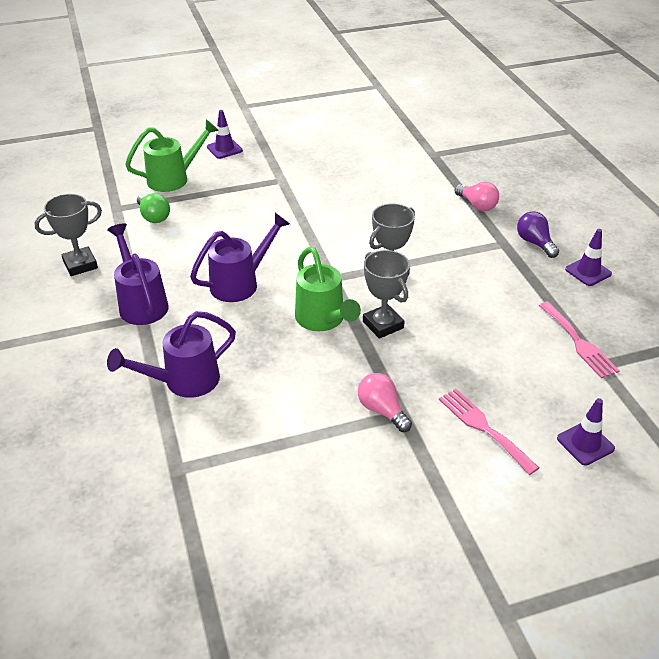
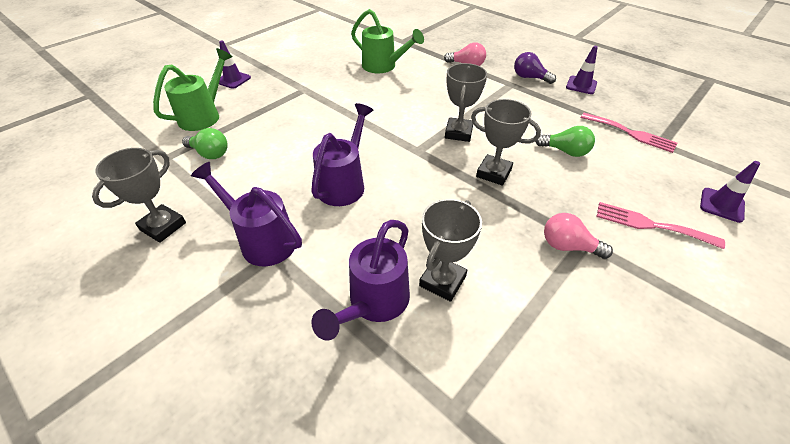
camera: 30 degrees left, 5 degrees up
green watering can [295,247,361,331] -> green watering can moved to [351,9,424,73]
none -> grey trophy [419,199,482,302]
none -> green light bulb [536,126,595,157]

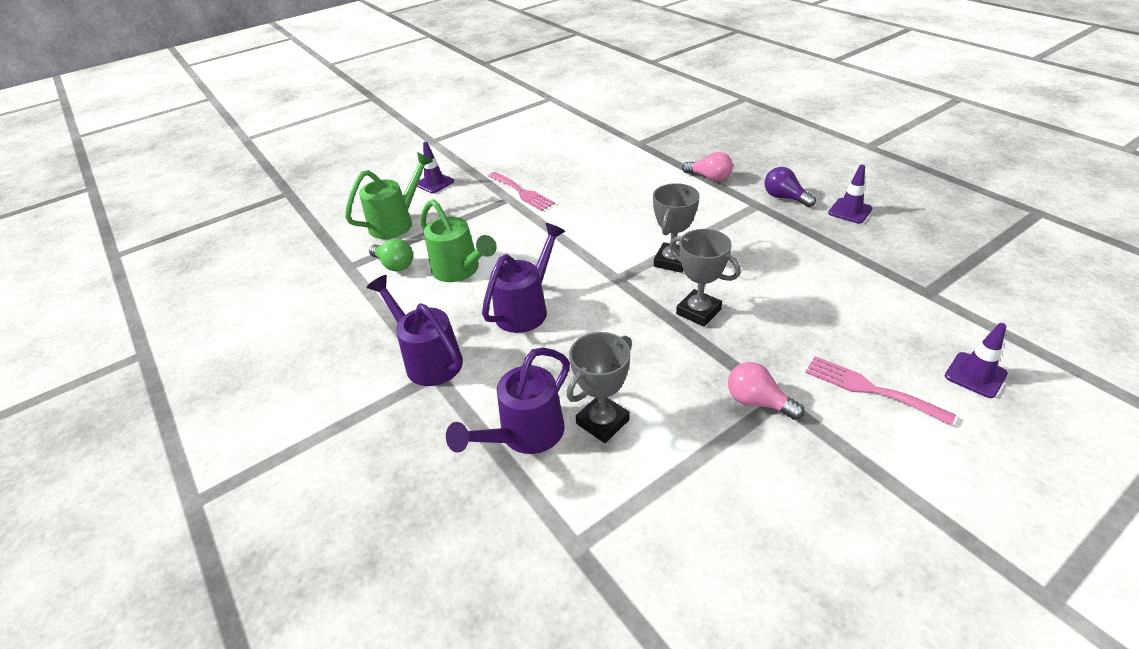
camera: 15 degrees right, 5 degrees down
grey trophy [92,148,186,243] -> none
green watering can [351,9,424,73] -> green watering can moved to [420,199,497,282]
green light bulb [536,126,595,157] -> none
pink fork [581,113,677,153] -> pink fork moved to [488,172,555,211]

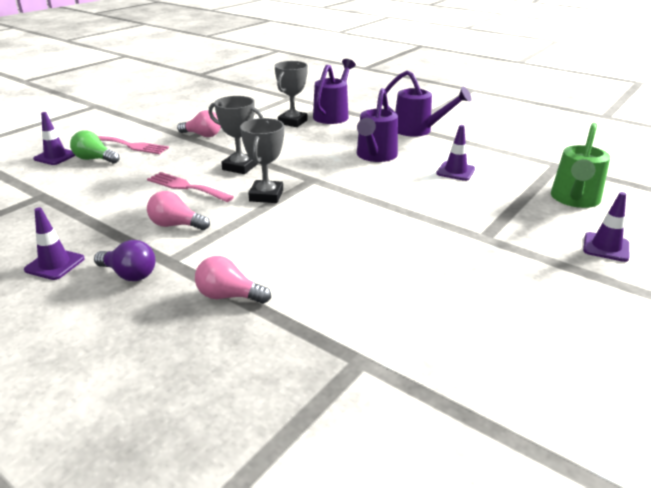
camera: 160 degrees right, 10 degrees down
green light bulb [369,238,413,271] -> green light bulb moved to [70,130,120,164]
green watering can [420,199,497,282] -> purple traffic cone [436,125,475,181]
pink fork [488,172,555,211] -> pink fork moved to [147,172,234,202]
none -> pink light bulb [147,191,210,230]

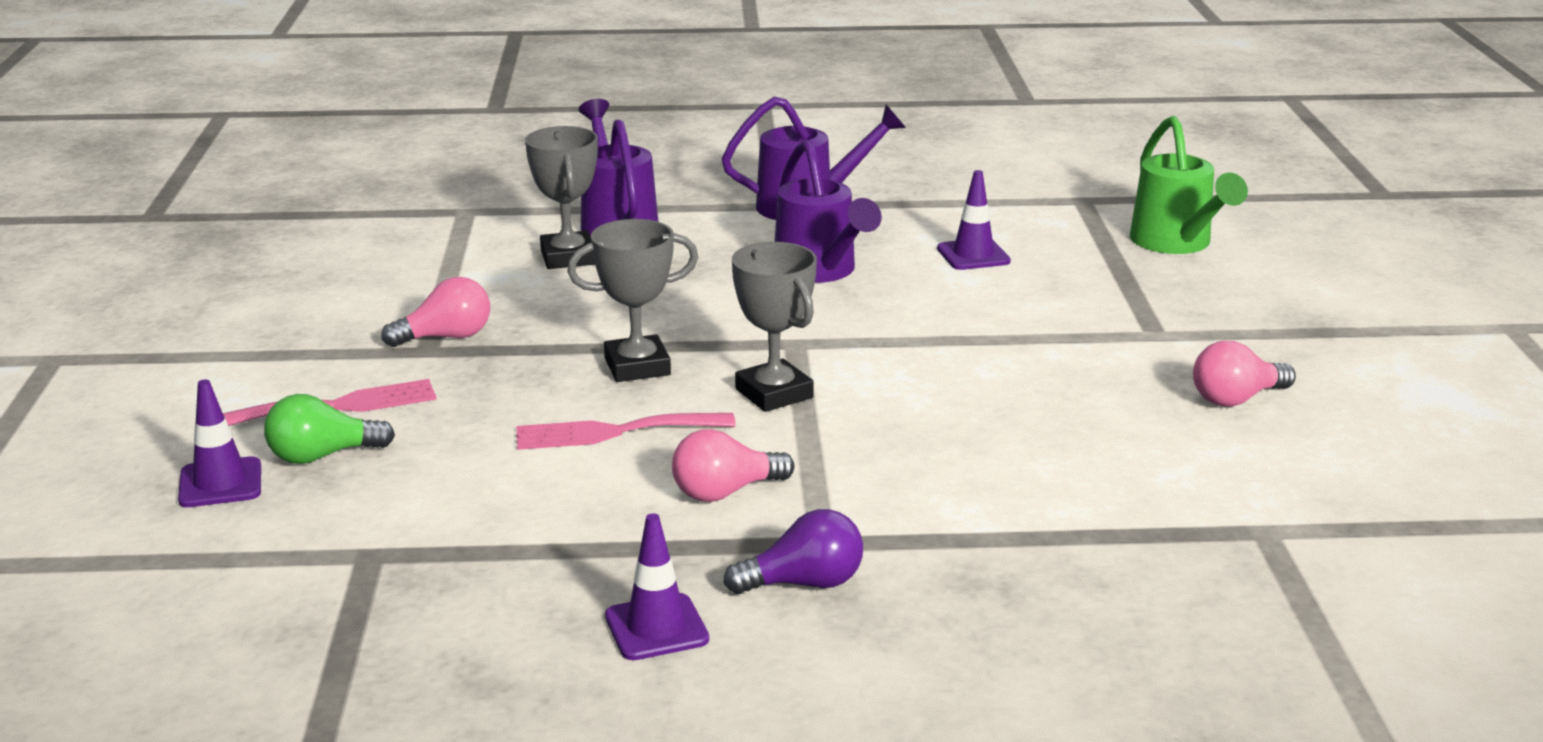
camera: 40 degrees left, 5 degrees down
pink light bulb [195,256,271,304] -> pink light bulb moved to [1193,341,1296,407]
purple traffic cone [583,192,629,262] -> none

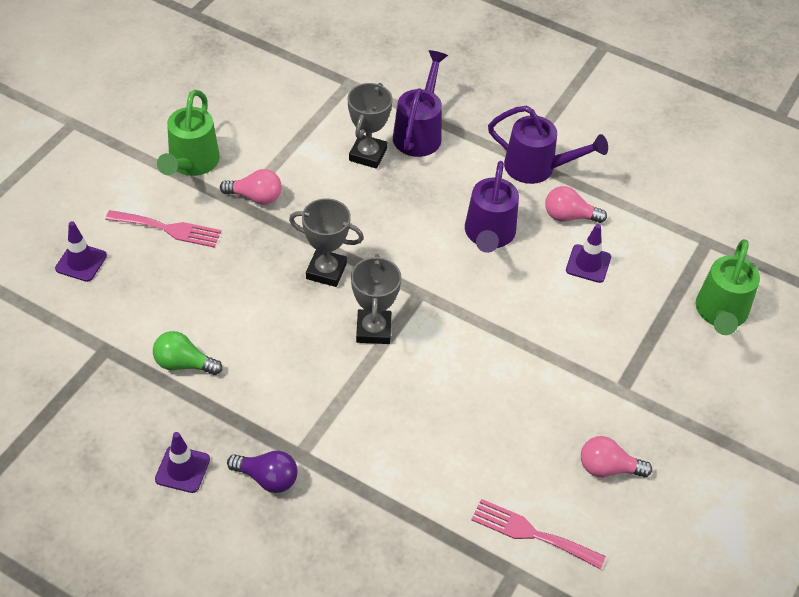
camera: 30 degrees right, 25 degrees up
green light bulb [264,394,395,464] -> green light bulb moved to [153,331,222,375]
pink fork [516,413,736,450] -> pink fork moved to [471,499,606,569]
pink light bulb [672,429,795,502] -> pink light bulb moved to [545,186,607,223]
none -> green watering can [157,90,220,176]

